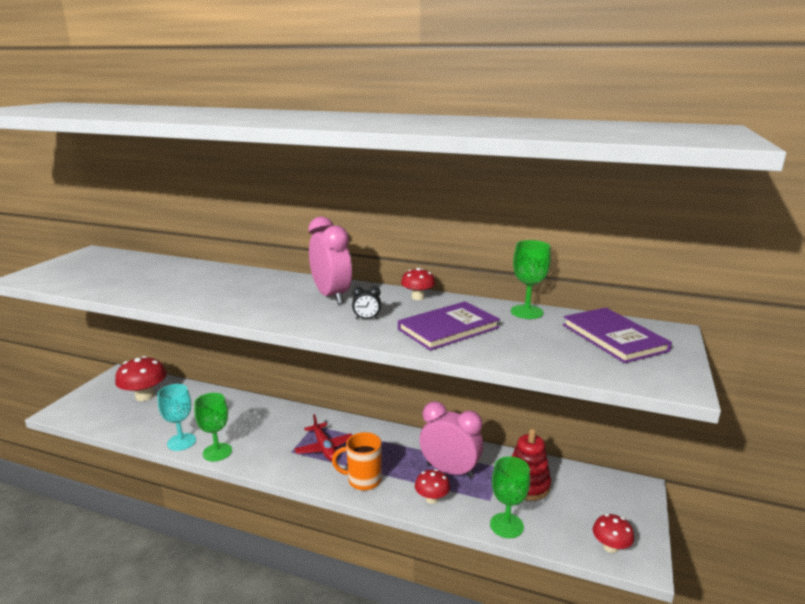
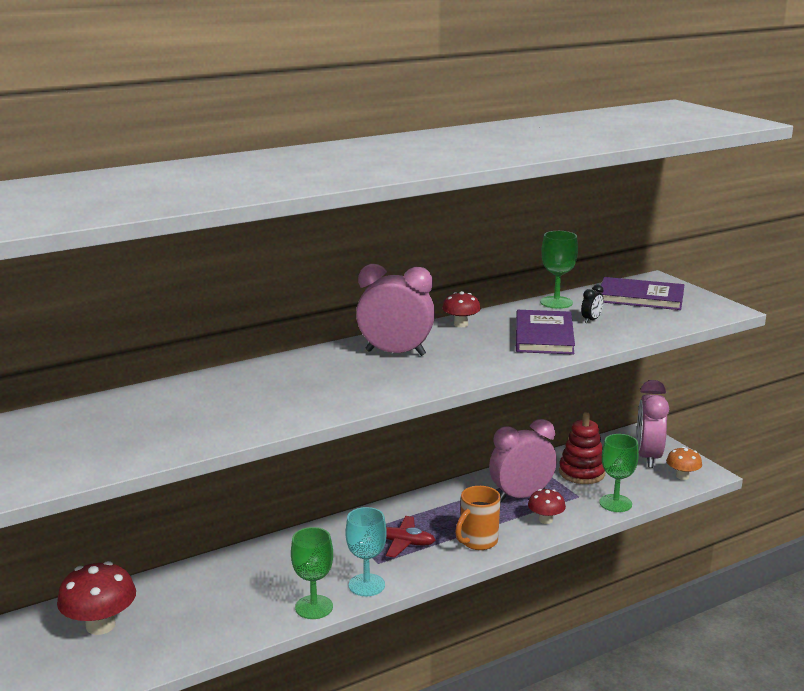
camera: 50 degrees left, 0 degrees up
turquoise goblet [157,384,196,451] -> turquoise goblet moved to [345,507,387,596]
black clock [352,286,381,319] -> black clock moved to [581,285,604,323]
red mushroom [593,514,634,553] -> orange mushroom [666,447,702,480]
none -> pink clock [637,380,669,468]

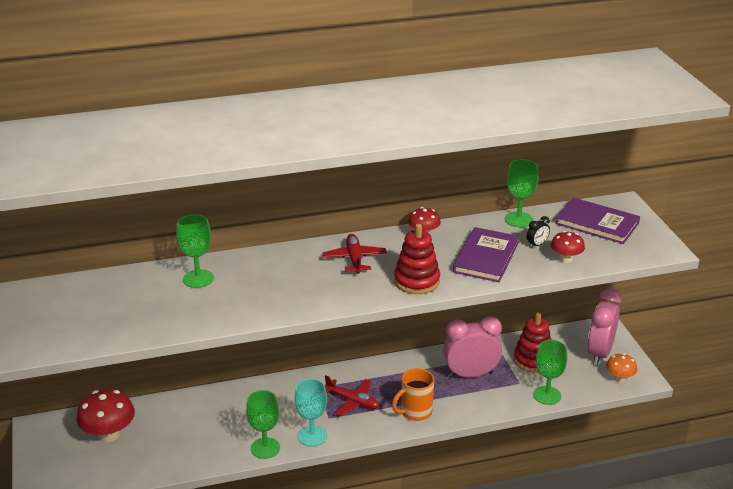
camera: 15 degrees right, 10 degrees up
pink clock [356,264,435,356] -> red plane [322,234,387,274]
red mushroom [528,489,566,524] -> red mushroom moved to [551,231,585,263]
none -> green goblet [176,214,214,288]
none -> red stacking toy [394,223,440,294]

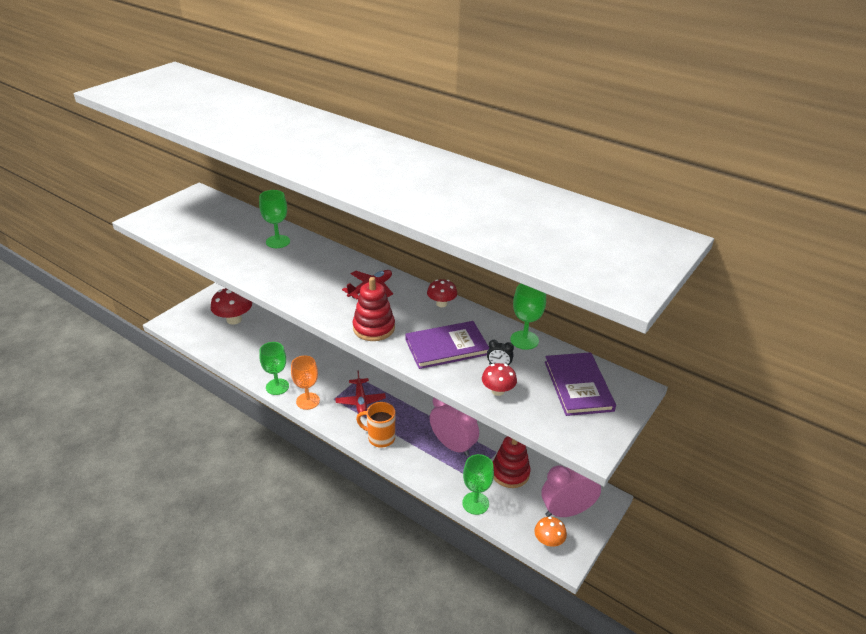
camera: 50 degrees right, 5 degrees up
turquoise goblet [295,379,327,446] -> orange goblet [291,356,320,410]

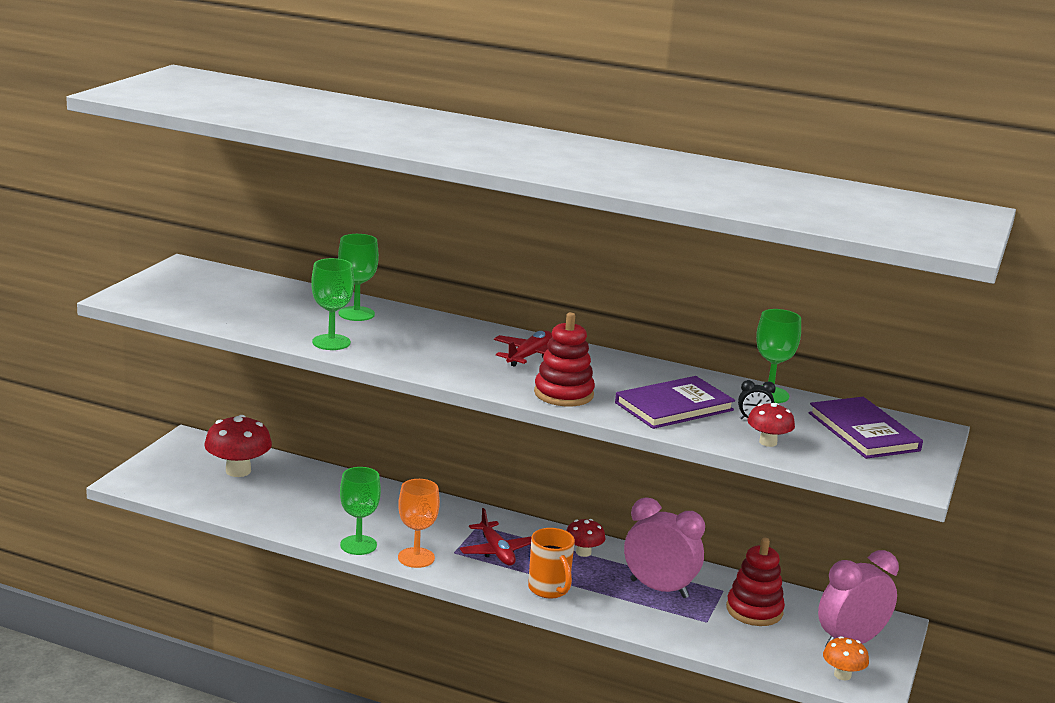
camera: 15 degrees left, 15 degrees down
orange mug [356,402,395,448] -> orange mug turned 120 degrees counterclockwise [528,528,575,598]
red mushroom [427,279,457,307] -> red mushroom moved to [566,519,606,557]
green goblet [462,454,494,515] -> green goblet moved to [311,258,354,350]

